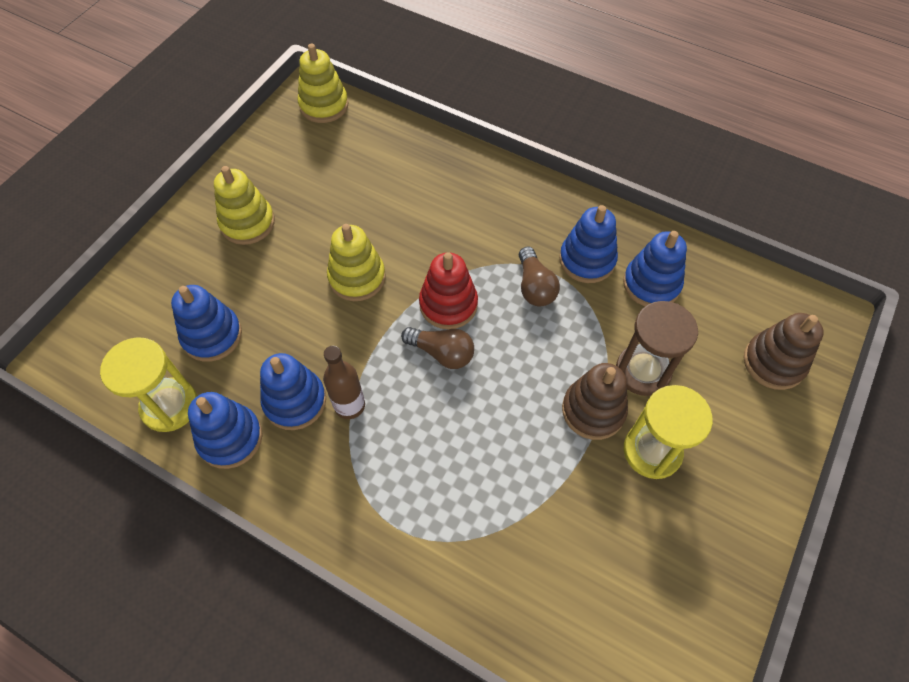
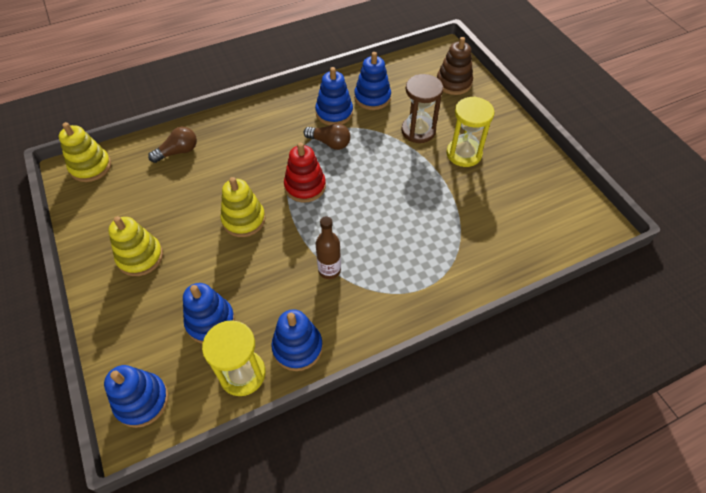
camera: 55 degrees left, 5 degrees down
blue stacking toy [260,353,326,430] -> blue stacking toy moved to [104,365,169,428]
brown light bulb [401,327,474,369] -> brown light bulb moved to [148,127,197,163]
brown stacking toy [562,363,628,440] -> none

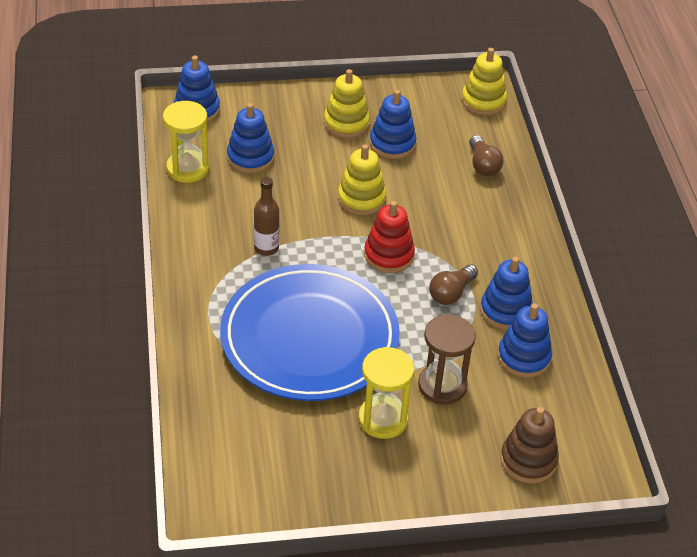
camera: 105 degrees right, 10 degrees down
blue stacking toy [271,309,323,371] -> blue stacking toy moved to [370,90,417,159]
none -> blue plate [220,264,400,401]

